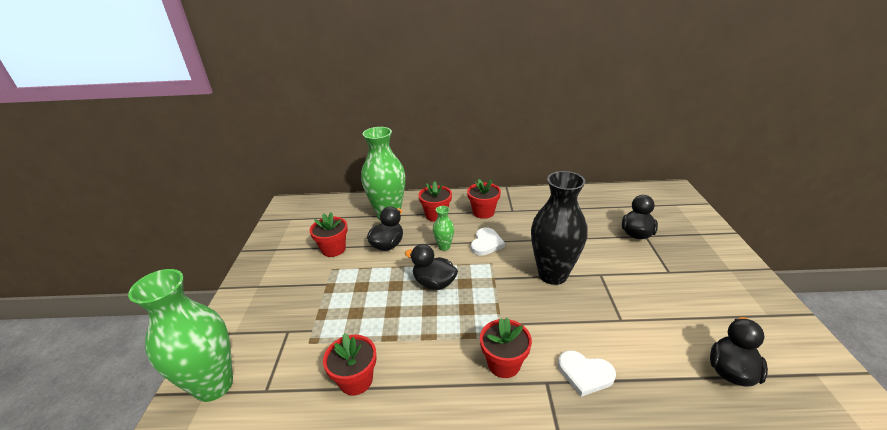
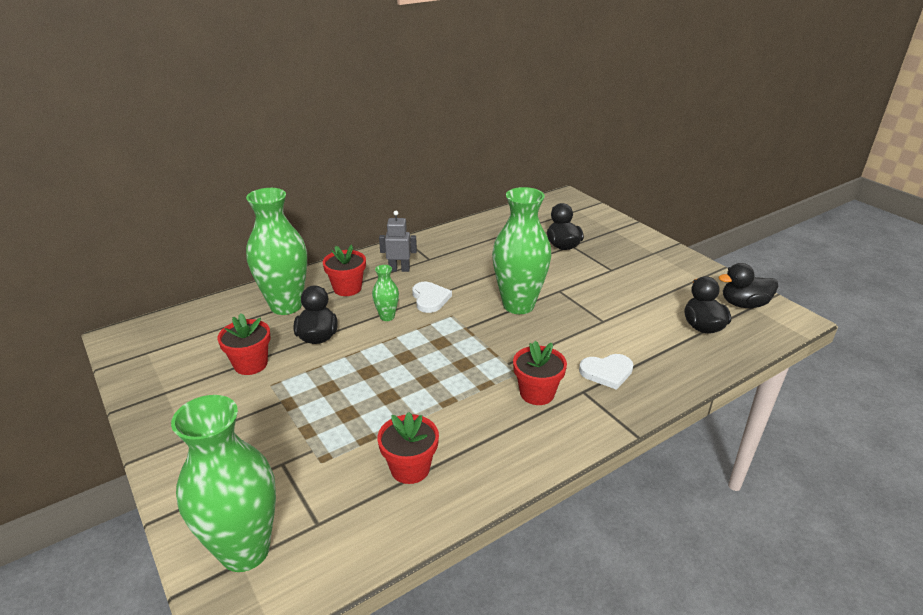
camera: 35 degrees left, 0 degrees up
black duck [405,244,458,290] -> black duck moved to [718,263,778,308]
red flower pot [467,179,501,219] -> grey robot [379,211,417,272]
black vase [531,171,588,285] -> green vase [492,187,551,314]

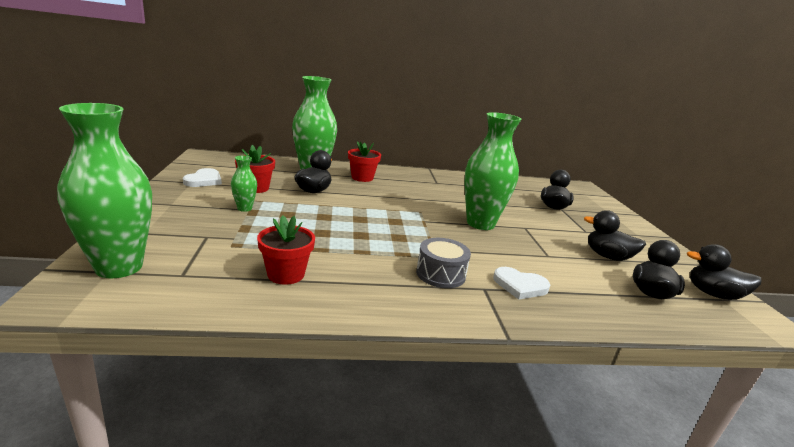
camera: 25 degrees right, 10 degrees down
green vase [372,265,399,321] -> green vase moved to [231,156,257,212]
grey robot [379,211,417,272] -> none
white heart [412,282,452,313] -> white heart moved to [183,168,222,187]
red flower pot [513,341,567,405] -> grey drum [416,238,471,288]
none -> black duck [584,210,646,261]

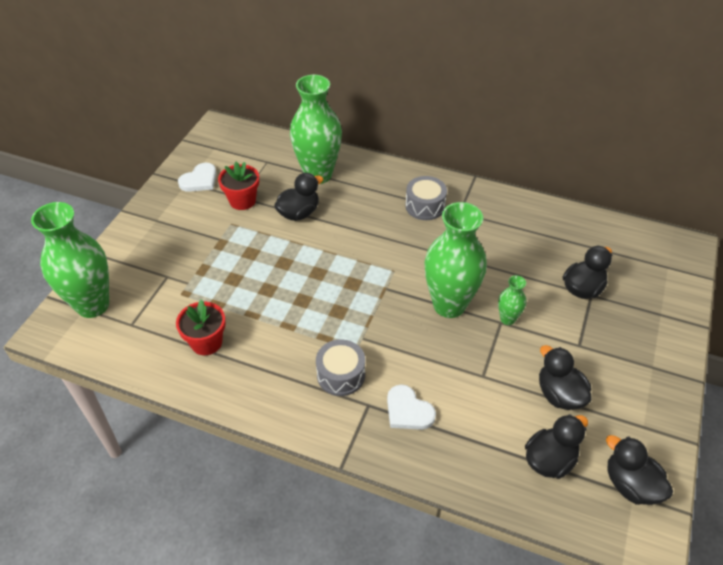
camera: 30 degrees right, 25 degrees up
green vase [231,156,257,212] -> green vase moved to [498,275,526,325]
red flower pot [348,141,381,182] -> none
none -> grey drum [405,176,447,220]

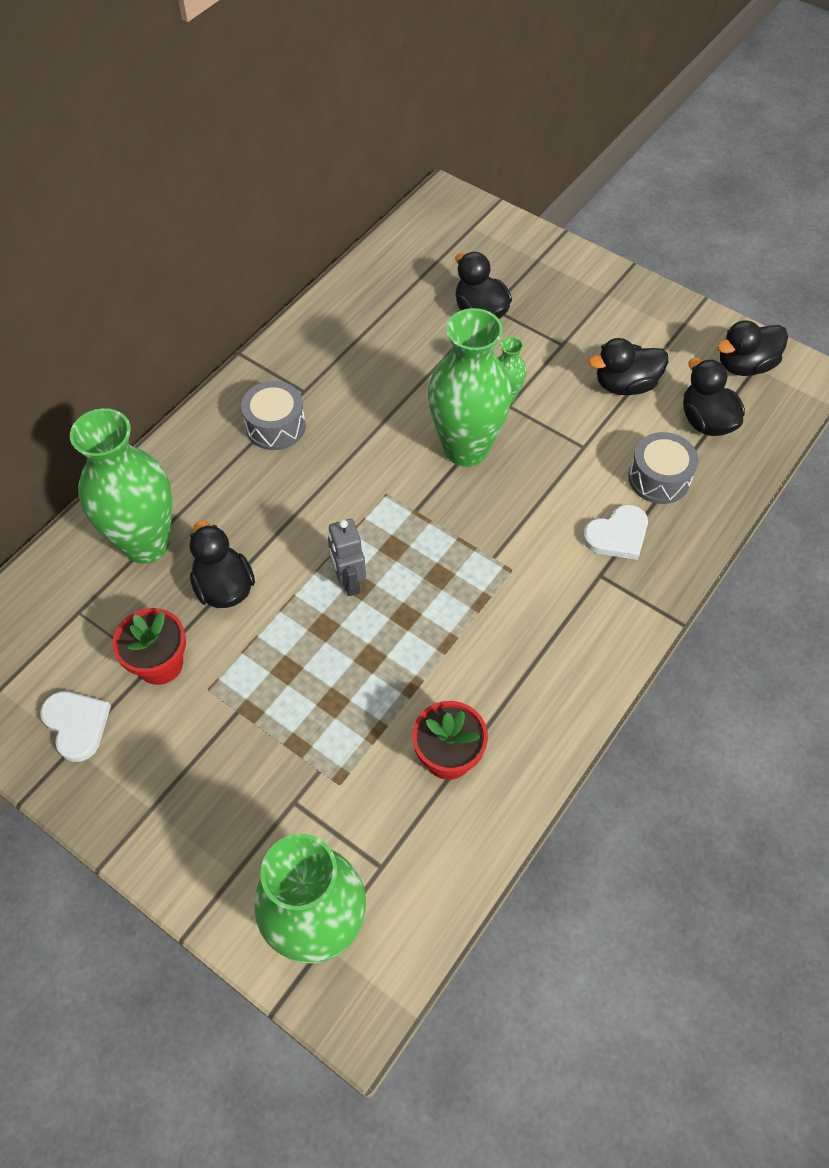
camera: 75 degrees left, 10 degrees up
grey drum [316,340,365,396] -> grey drum moved to [628,432,699,504]
none -> grey robot [328,519,366,596]

